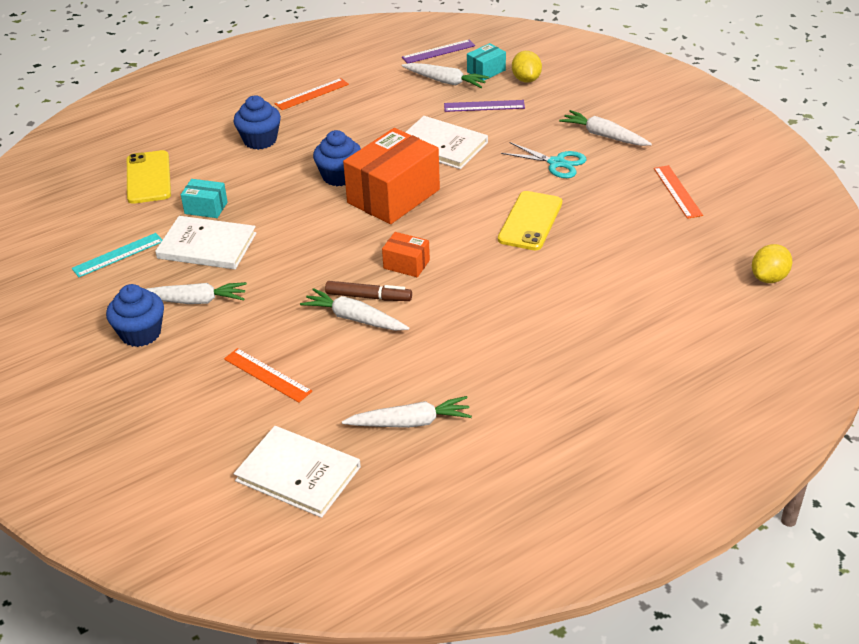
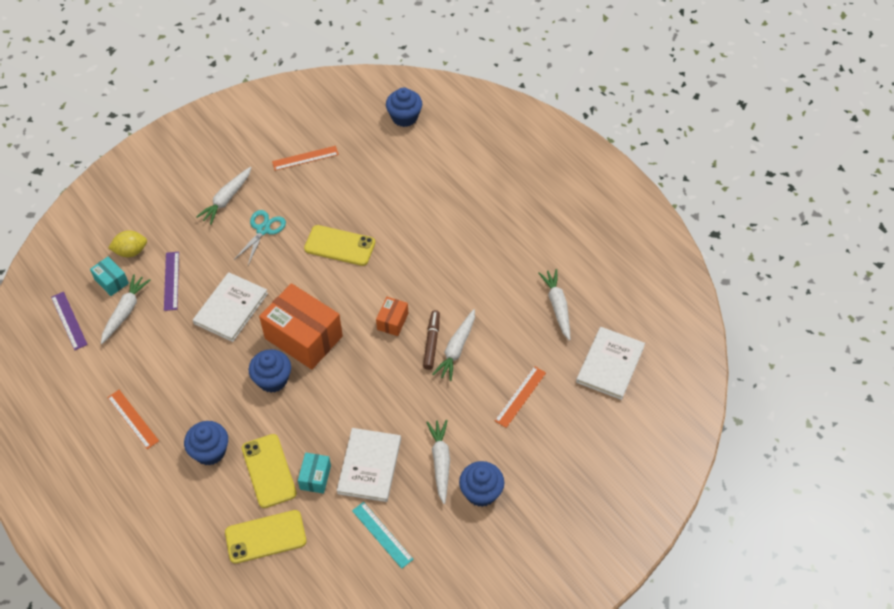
camera: 95 degrees left, 15 degrees up
yellow lemon [752,244,792,283] -> blue cupcake [386,87,422,127]
none -> yellow phone [242,434,297,508]

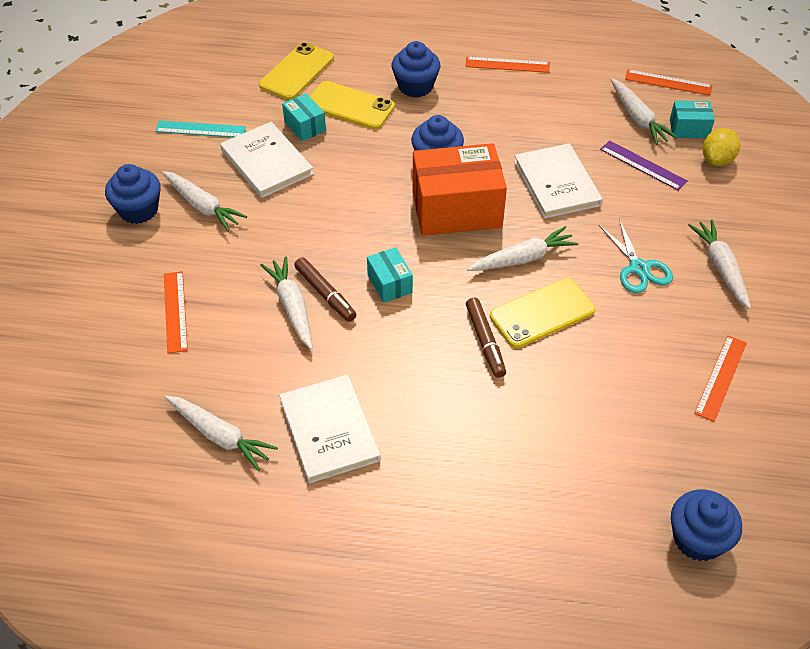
camera: 135 degrees right, 5 degrees down
purple ruler [51,292,88,350] -> orange ruler [625,69,713,96]
orange box [376,297,408,336] -> turquoise box [367,247,413,303]
white book [576,327,645,400] -> white book moved to [279,375,381,483]
none -> brown marker [466,298,506,378]
none -> white carrot [467,226,578,271]

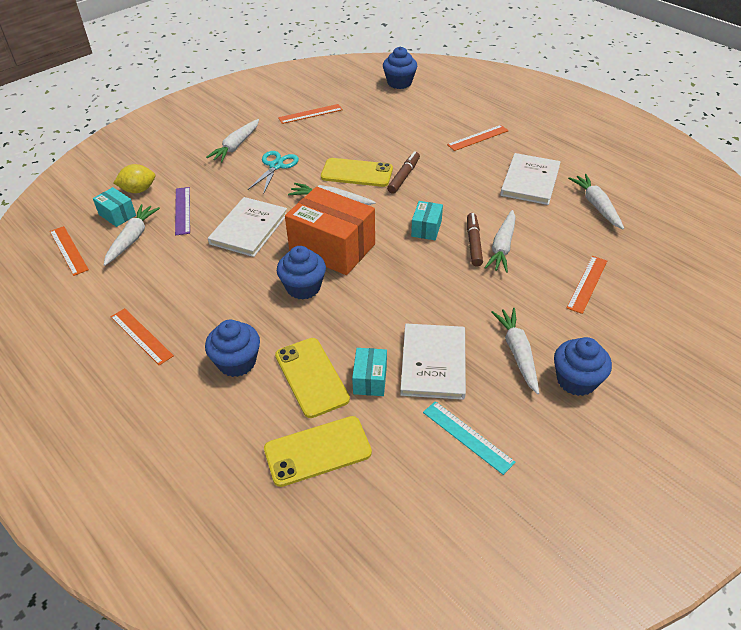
camera: 140 degrees left, 5 degrees down
none -> orange ruler [447,125,509,151]

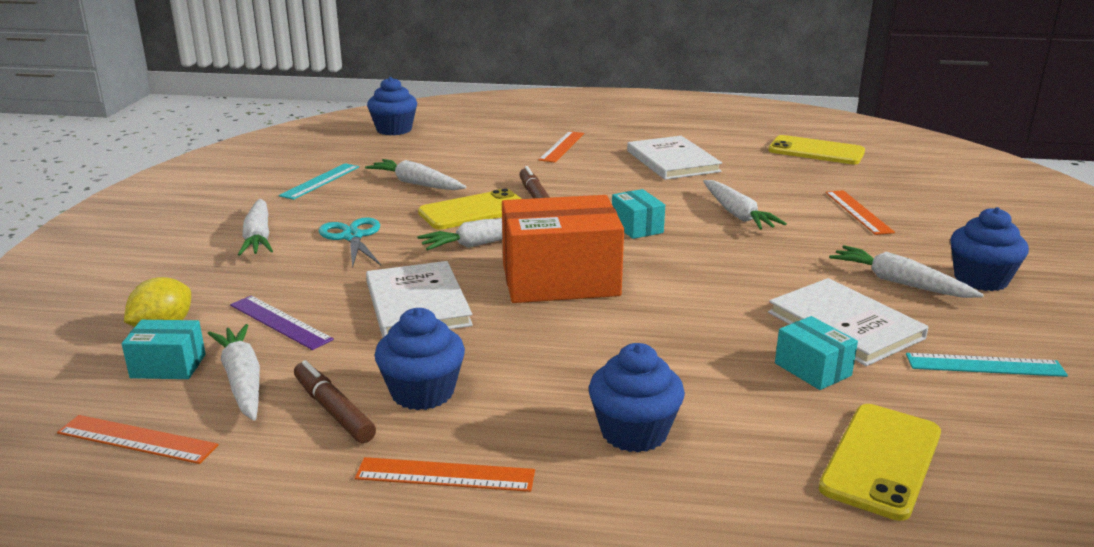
camera: 40 degrees left, 20 degrees down
yellow phone [275,338,350,418] -> yellow phone moved to [768,135,865,164]
blue cupcake [277,246,326,299] -> blue cupcake moved to [375,308,465,410]
orange ruler [278,104,343,124] -> turquoise ruler [279,163,359,200]
brown marker [467,213,483,267] -> brown marker moved to [294,360,376,443]
white carrot [568,174,624,230] -> white carrot moved to [365,159,466,190]

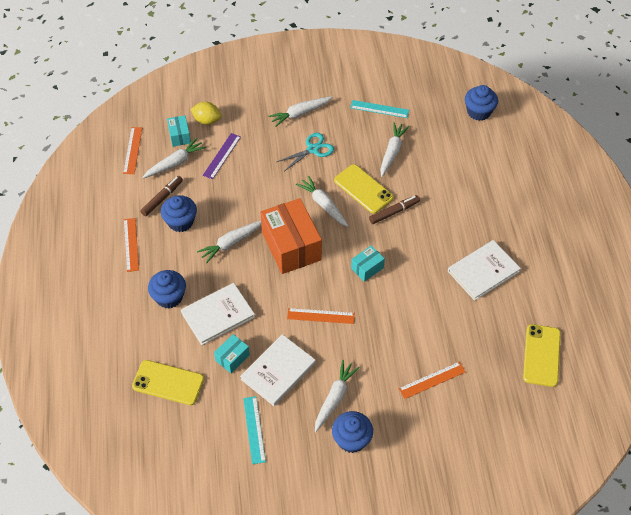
camera: 75 degrees right, 30 degrees up
white book [366,261,473,337] -> white book moved to [181,283,255,345]
orange ruler [539,131,584,163] -> orange ruler moved to [287,308,355,324]
white carrot [703,180,787,230] -> white carrot moved to [197,220,261,263]

